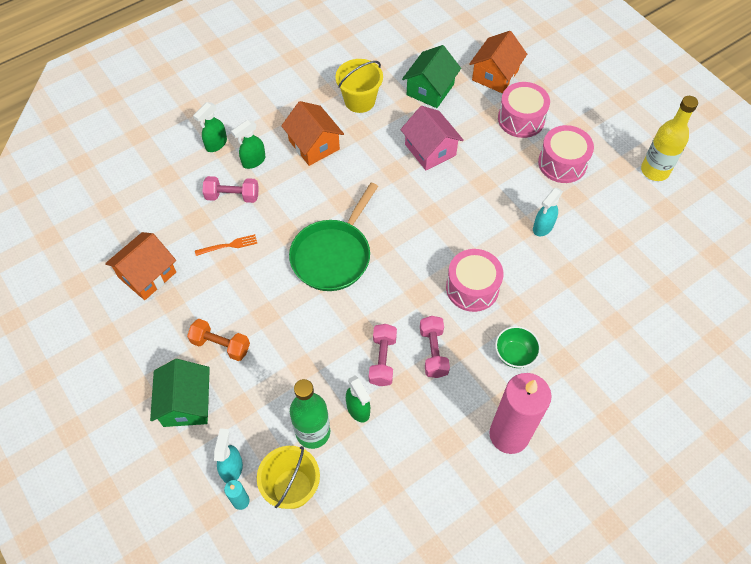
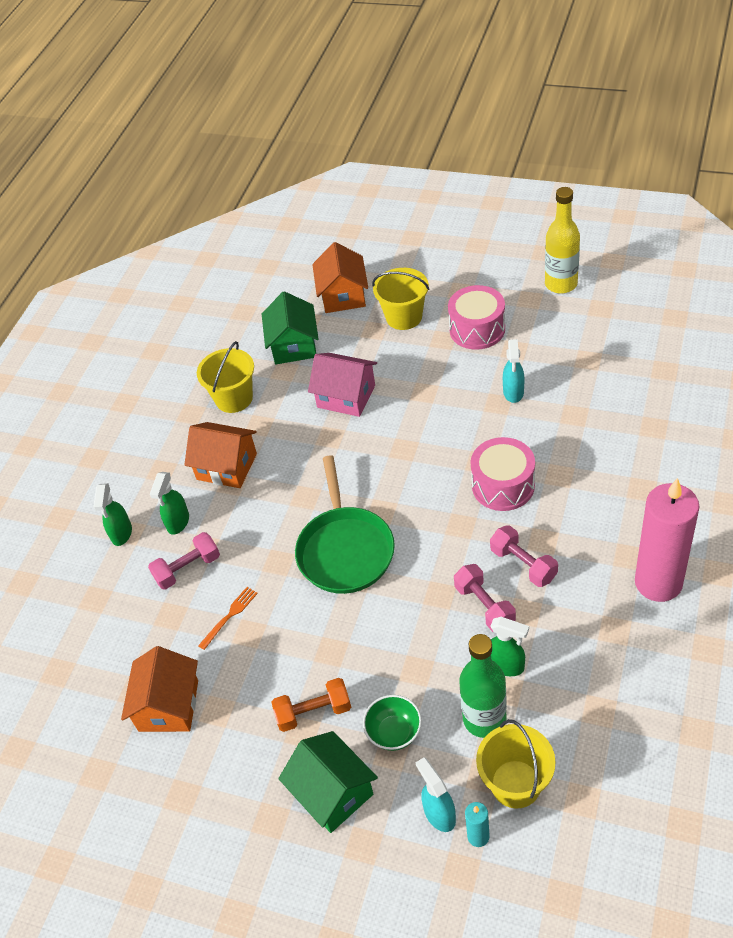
camera: 30 degrees left, 10 degrees down
green bowl [495,326,541,368] -> green bowl moved to [363,695,422,751]
pink drum [498,82,550,138] -> yellow bucket [372,268,429,330]

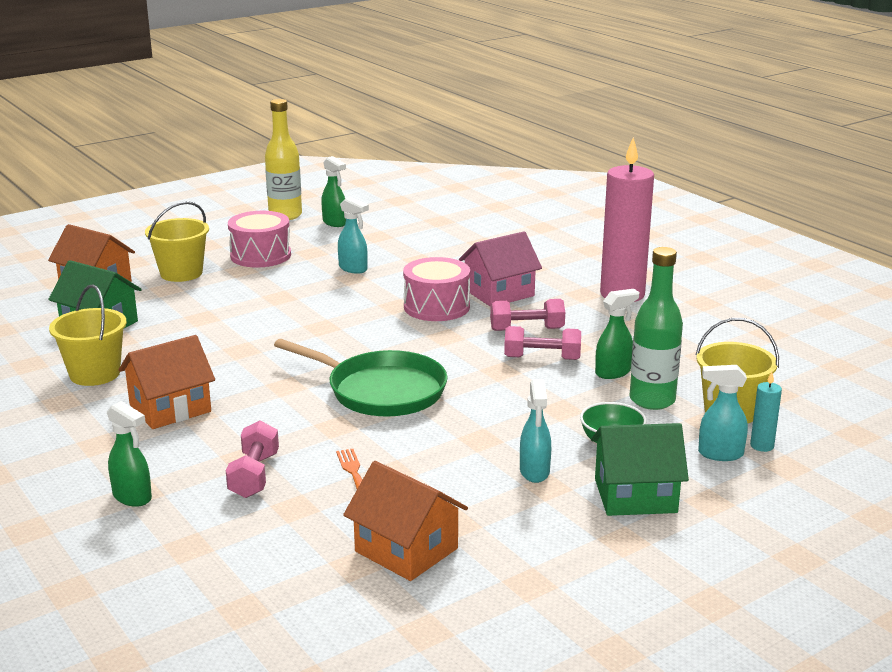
camera: 60 degrees left, 25 degrees down
green spray bottle [150,472,189,535] -> green spray bottle moved to [321,156,346,227]
orange dumbbell [272,678,351,732] -> turquoise spray bottle [520,379,551,483]
pink house [308,353,377,417] -> pink house moved to [459,231,542,306]

